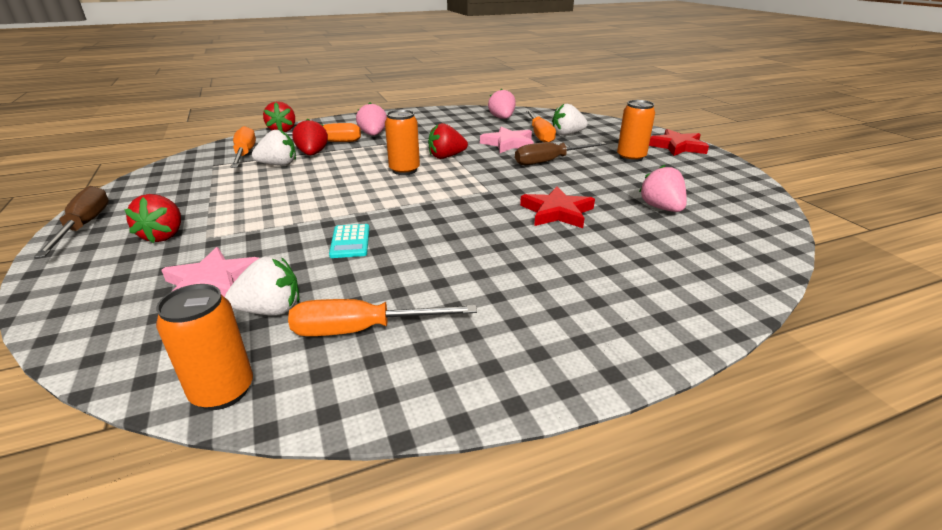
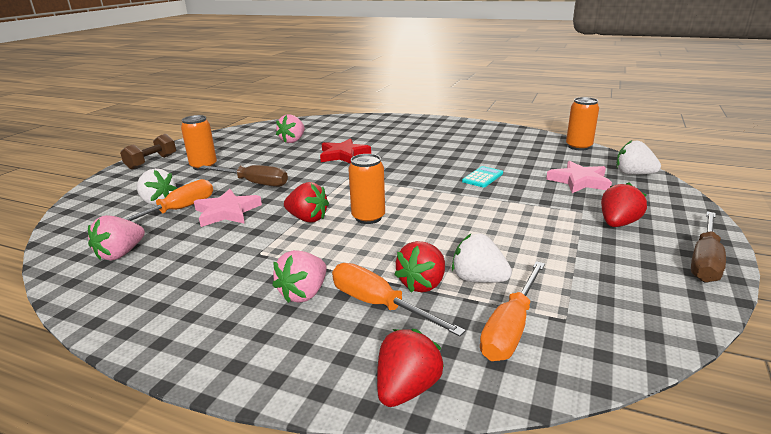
camera: 135 degrees left, 5 degrees down
white strawberry [225,256,299,316] -> white strawberry moved to [616,140,661,175]
orange screwdriver [288,299,477,336] -> none
red star [649,129,709,156] -> brown dumbbell [120,134,176,170]

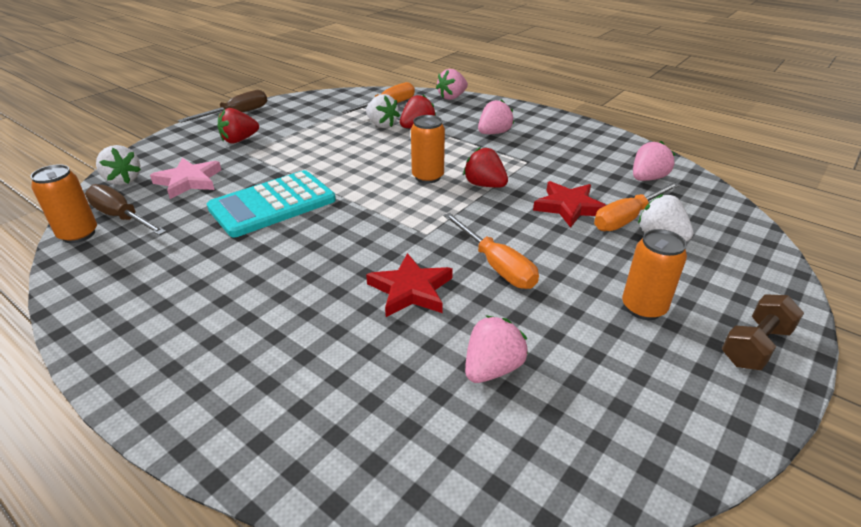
camera: 165 degrees left, 10 degrees up
pink star [194,189,262,227] -> red star [533,181,606,228]
brown screwdriver [199,165,288,187] -> brown screwdriver moved to [85,184,166,235]
orange screwdriver [332,263,466,337] -> orange screwdriver moved to [443,213,539,289]
red strawberry [377,329,444,407] -> pink strawberry [436,69,468,100]
turquoise calculator [462,166,503,187] -> turquoise calculator [207,170,336,237], size x2.20

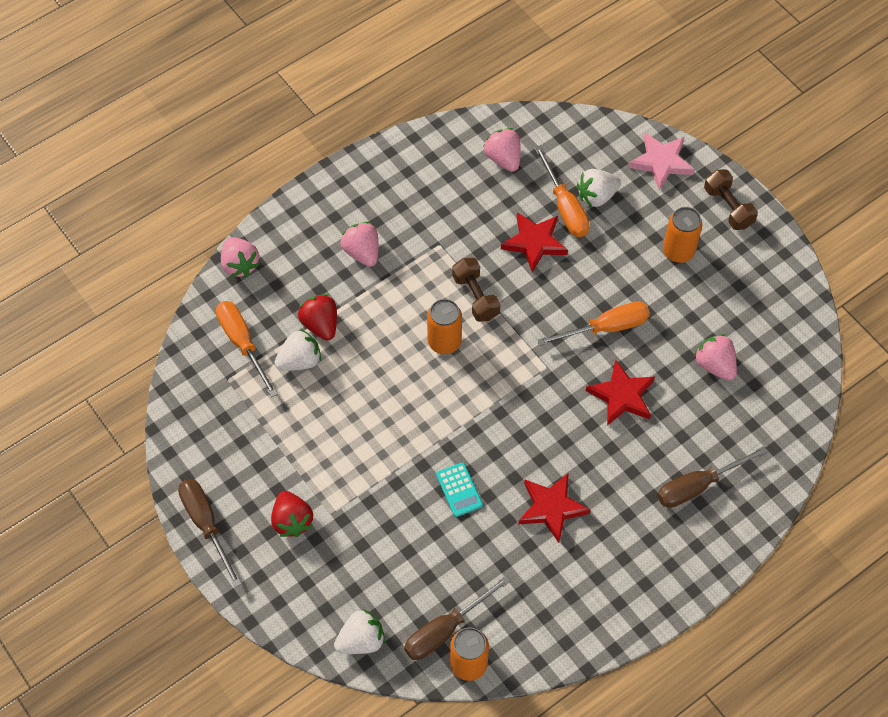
camera: 75 degrees left, 25 degrees up
pink star [150,158,221,199] -> pink star moved to [628,133,695,190]
turquoise calculator [207,170,336,237] -> turquoise calculator [436,463,483,517], size x0.46
red strawberry [463,147,508,188] -> brown dumbbell [452,258,501,322]
none -> red star [518,473,590,543]
none -> brown screwdriver [657,446,768,508]

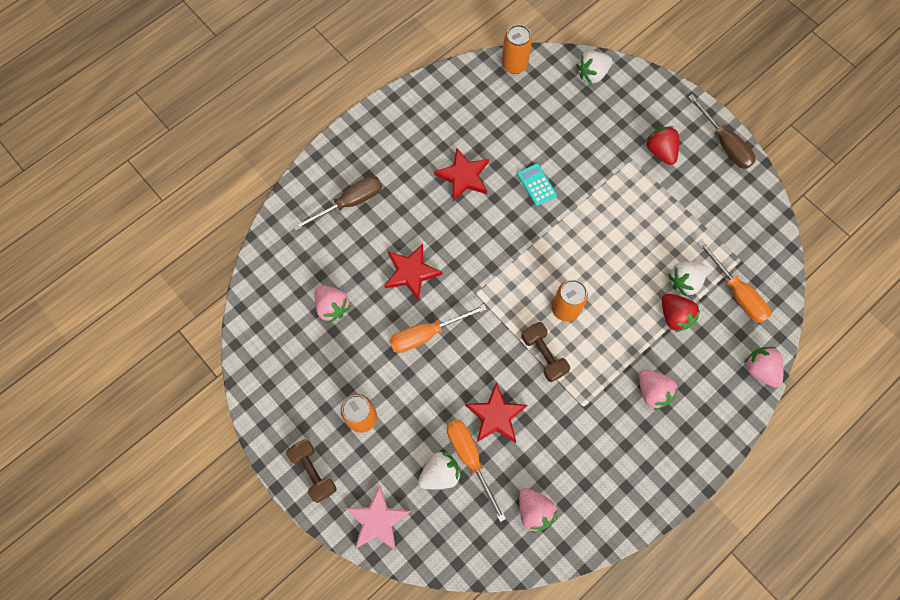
camera: 175 degrees right, 10 degrees up
brown screwdriver [404,575,511,660] -> none

